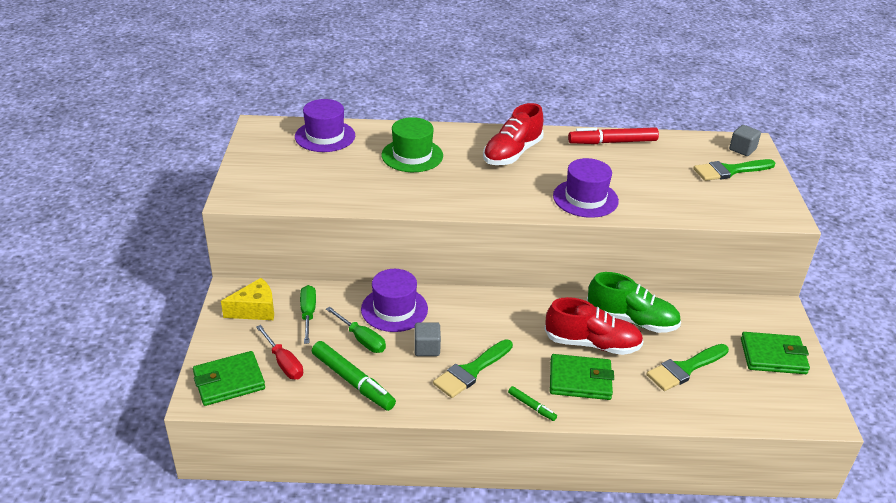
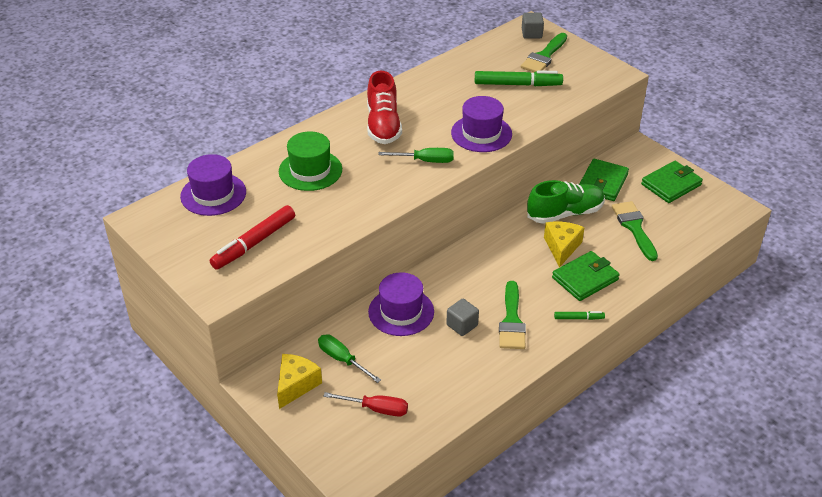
camera: 40 degrees left, 5 degrees up
green wallet [193,351,265,406] -> green wallet moved to [579,159,629,201]
green marker [312,341,396,411] -> green marker moved to [475,70,563,86]
green screwdriver [326,307,386,353] -> green screwdriver moved to [378,148,454,163]
red shoe [544,297,644,355] -> yellow cheese [544,222,585,268]
red marker [568,127,659,144] -> red marker moved to [210,205,295,270]
green brush [646,344,729,391] -> green brush turned 150 degrees clockwise [612,201,658,261]

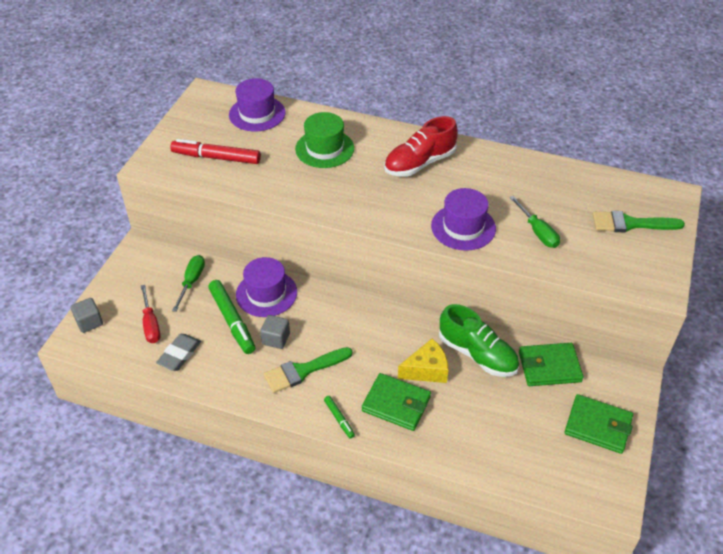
camera: 60 degrees right, 5 degrees up
yellow cheese [277,354,322,409] -> none
green screwdriver [378,148,454,163] -> green screwdriver moved to [509,196,560,248]
green marker [475,70,563,86] -> green marker moved to [208,280,255,354]
grey cube [522,13,544,39] -> grey cube moved to [71,298,103,333]
green brush [612,201,658,261] -> none
none -> grey eraser [156,334,201,371]

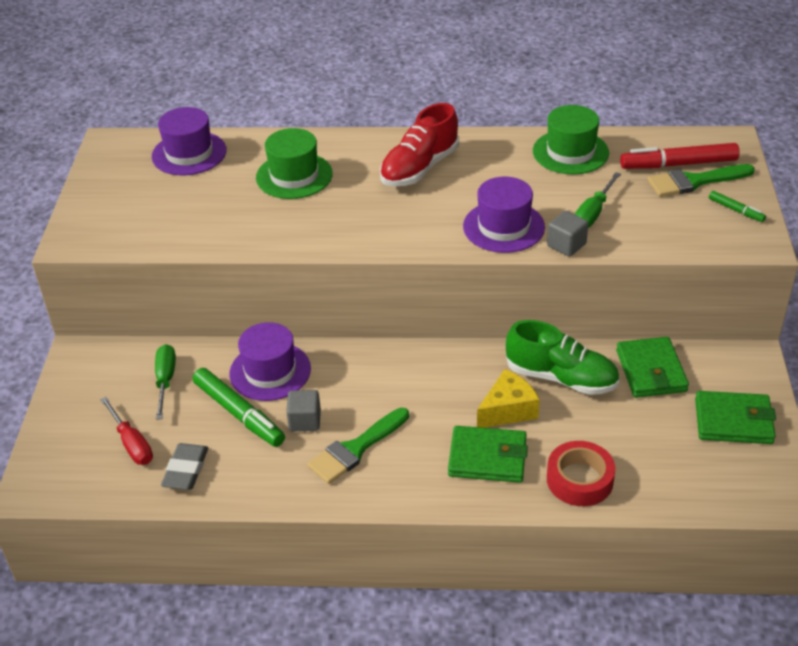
camera: 15 degrees left, 5 degrees down
grey cube [71,298,103,333] -> grey cube moved to [547,211,588,257]
red marker [170,139,261,164] -> red marker moved to [620,143,740,169]
green marker [324,396,355,439] -> green marker moved to [709,191,766,222]
green screwdriver [509,196,560,248] -> green screwdriver turned 75 degrees clockwise [575,172,621,228]
green wallet [519,343,584,386] -> green wallet turned 75 degrees counterclockwise [616,337,689,398]
none -> green hat [533,105,609,174]
none -> red tape [547,441,616,506]

